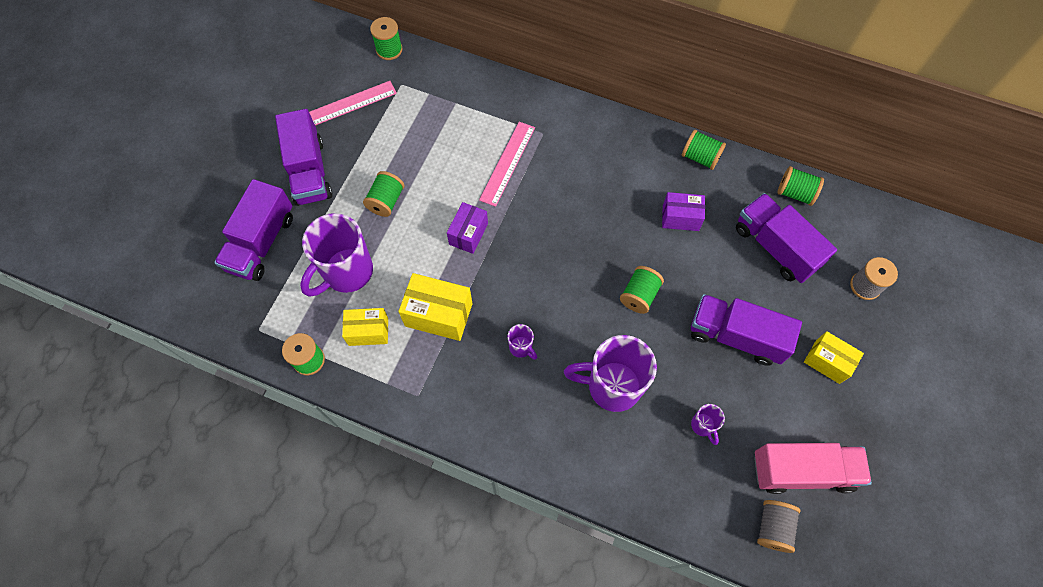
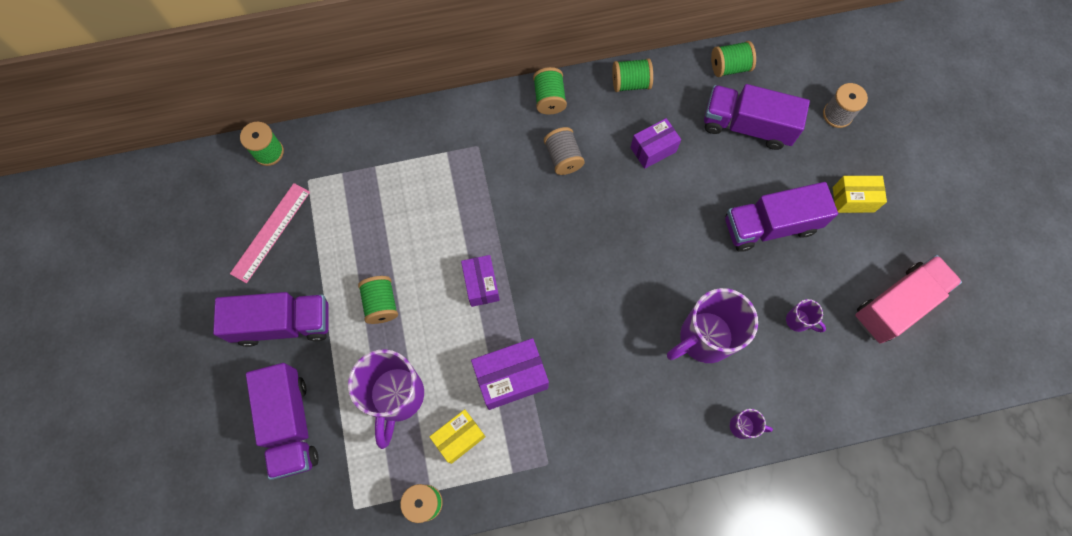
camera: 35 degrees left, 5 degrees up
purple truck [275,109,332,206] -> purple truck turned 45 degrees counterclockwise [213,292,329,347]
yellow box [398,273,472,341] -> purple box [471,338,549,410]
pink ruler [479,122,535,207] -> none
purple mug [507,324,537,360] -> purple mug moved to [730,409,773,439]
green spool [620,266,664,314] -> green spool moved to [533,67,567,115]
grey spool [757,500,801,553] -> grey spool moved to [544,127,585,175]

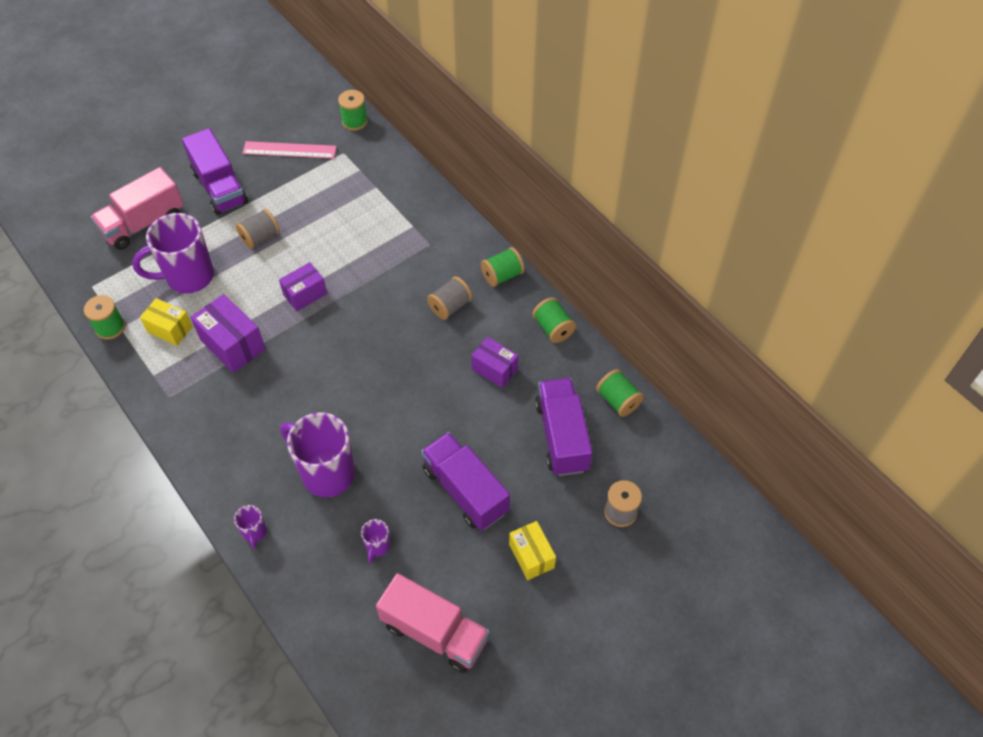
camera: 65 degrees right, 15 degrees down
purple truck [246,363,319,480] -> pink truck [90,167,184,250]
green spool [358,276,398,324] -> grey spool [236,209,280,249]

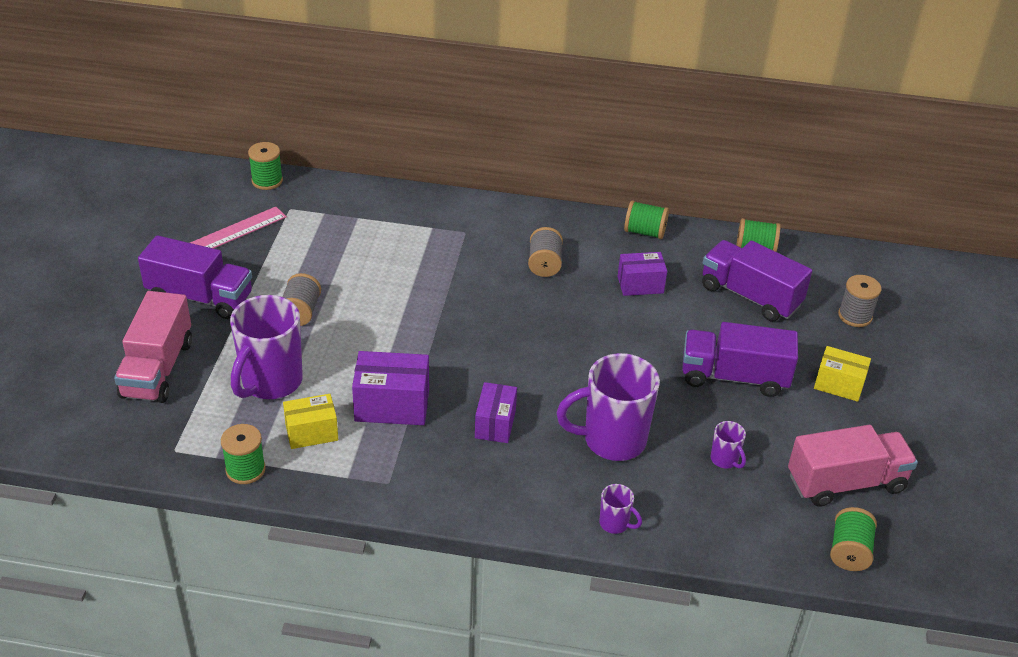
camera: 45 degrees left, 15 degrees down
purple box [279,262,327,311] -> purple box moved to [475,382,517,443]
green spool [481,247,525,287] -> green spool moved to [830,507,877,571]

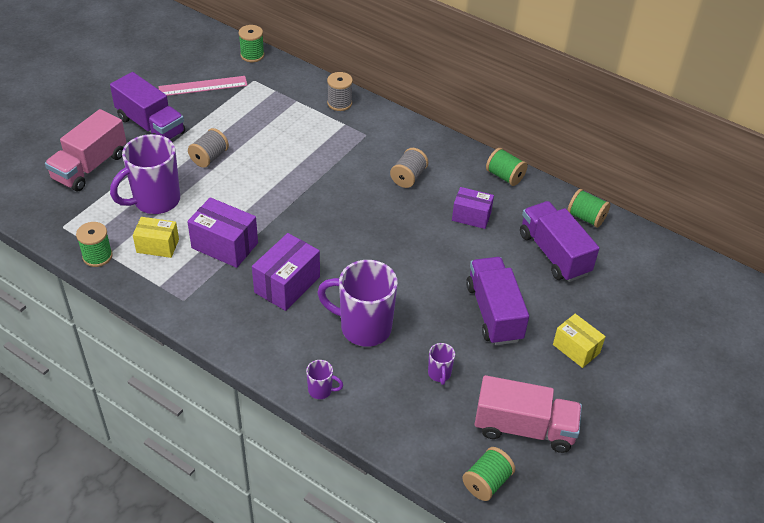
camera: 25 degrees right, 5 degrees up
purple box [475,382,517,443] -> purple box [252,233,320,311], size x1.50
purple mug [600,484,642,534] -> purple mug turned 45 degrees counterclockwise [306,360,343,399]
purple truck [682,322,798,397] -> purple truck turned 45 degrees clockwise [466,257,529,345]
grey spool [838,275,882,327] -> grey spool moved to [327,72,353,111]

